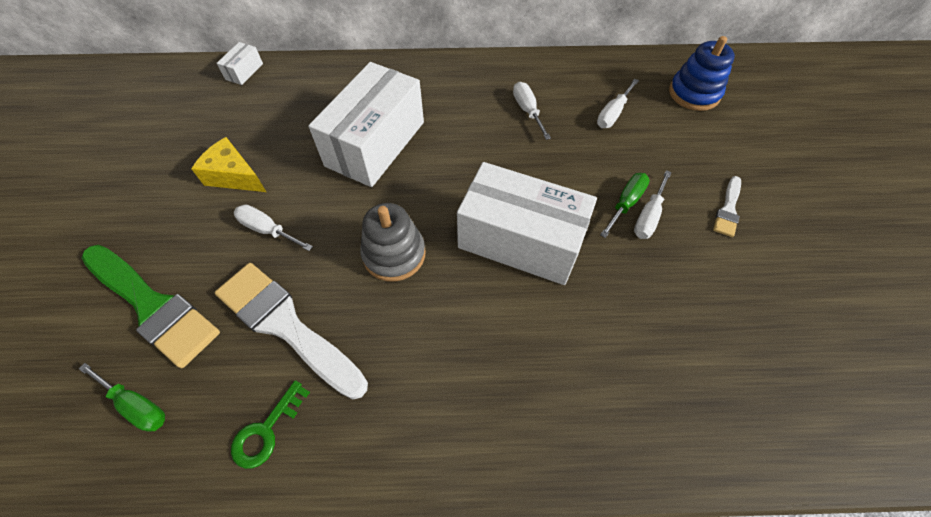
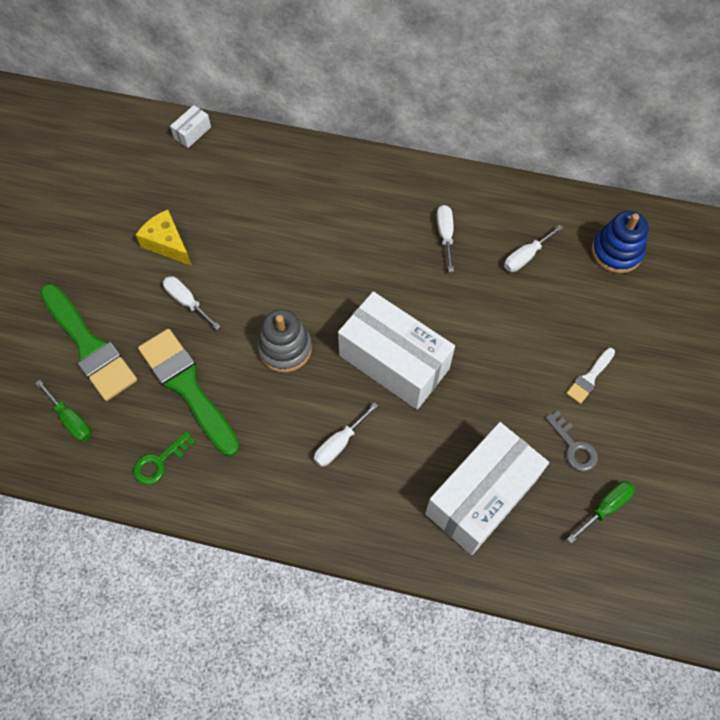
camera: 15 degrees right, 5 degrees up
white brush [215,263,368,399] -> green brush [138,329,240,456]
white box [308,62,424,187] -> white box moved to [425,422,549,555]
green screwdriver [600,173,650,238] -> green screwdriver moved to [567,481,635,543]
white screwdriver [634,170,672,239] -> white screwdriver moved to [314,402,378,467]
none -> grey key [546,411,598,471]

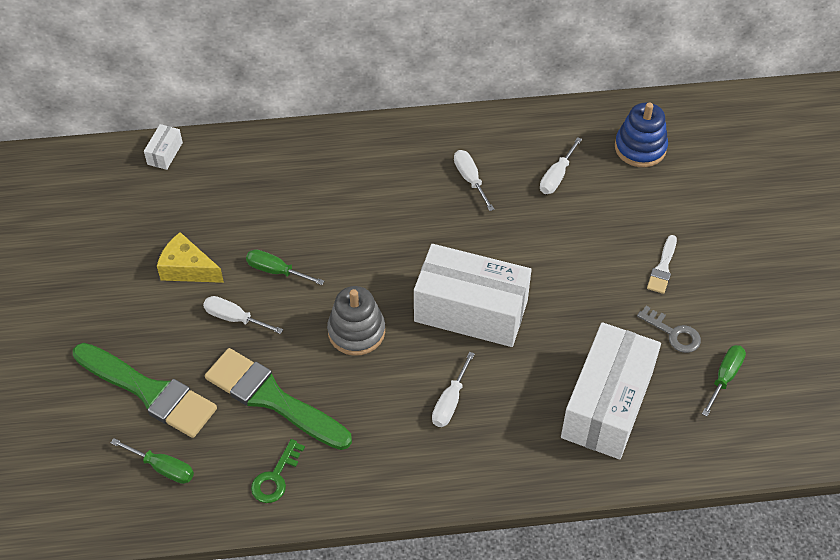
camera: 20 degrees left, 10 degrees down
none -> green screwdriver [246,249,324,285]

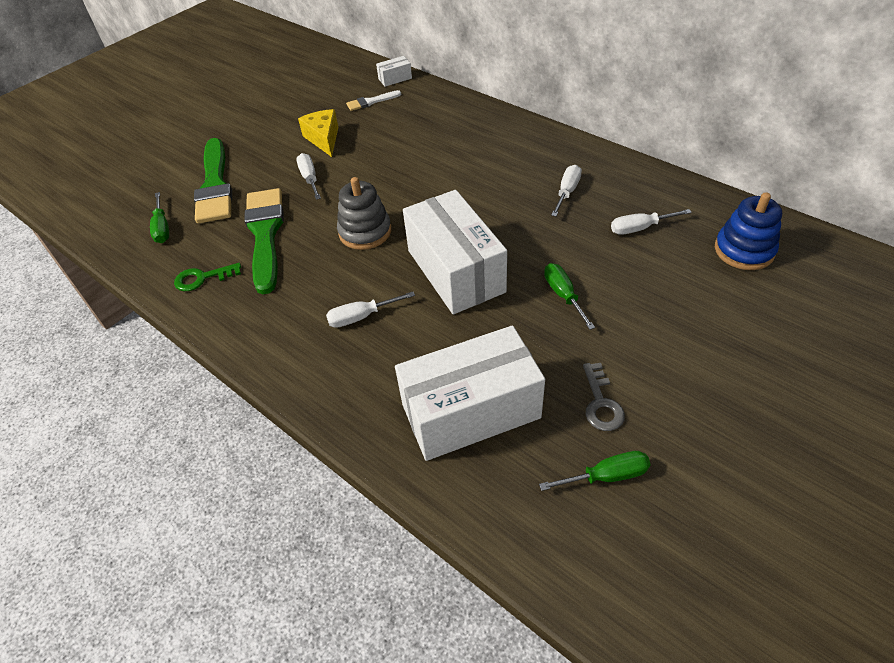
camera: 50 degrees right, 5 degrees down
green screwdriver [246,249,324,285] -> green screwdriver moved to [544,263,595,330]
white brush [647,235,677,294] -> white brush moved to [346,90,401,111]

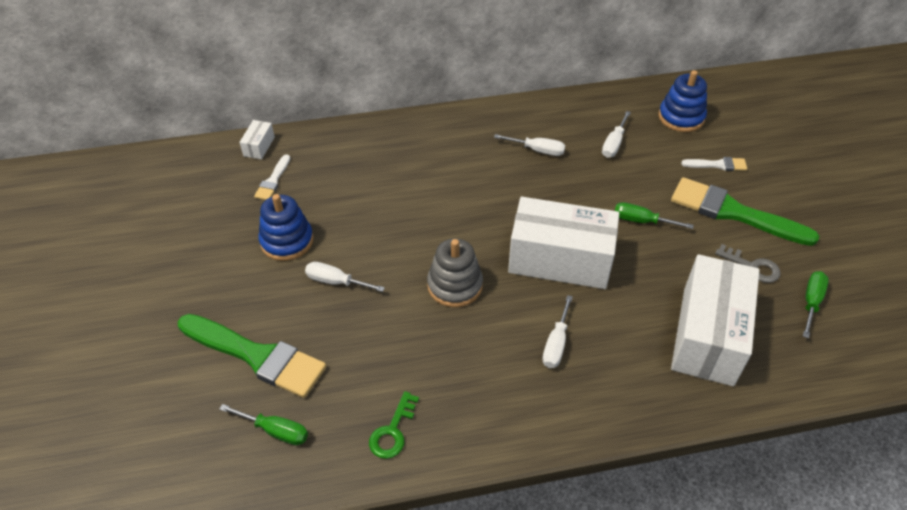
camera: 55 degrees left, 0 degrees up
green brush [244,188,284,294] -> green brush moved to [671,177,820,246]
yellow cheese [298,109,338,157] -> blue stacking toy [258,194,314,261]
white screwdriver [551,165,582,217] -> white screwdriver turned 135 degrees clockwise [494,134,565,156]
none -> white brush [681,157,747,171]

